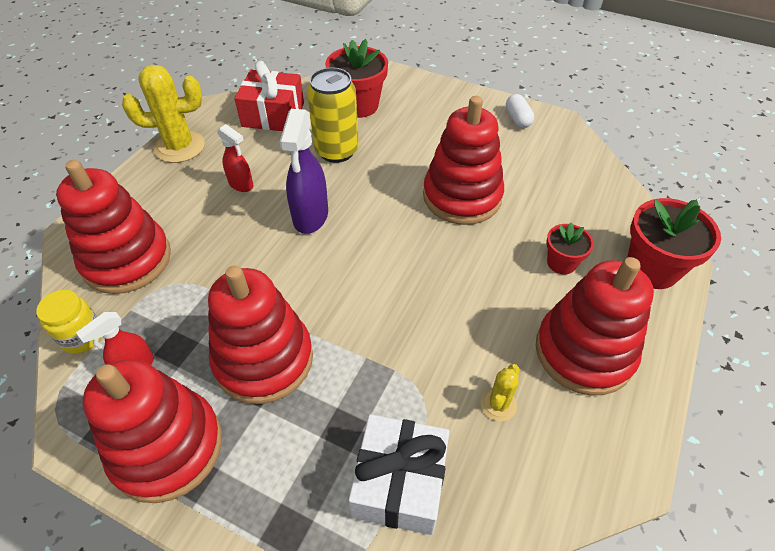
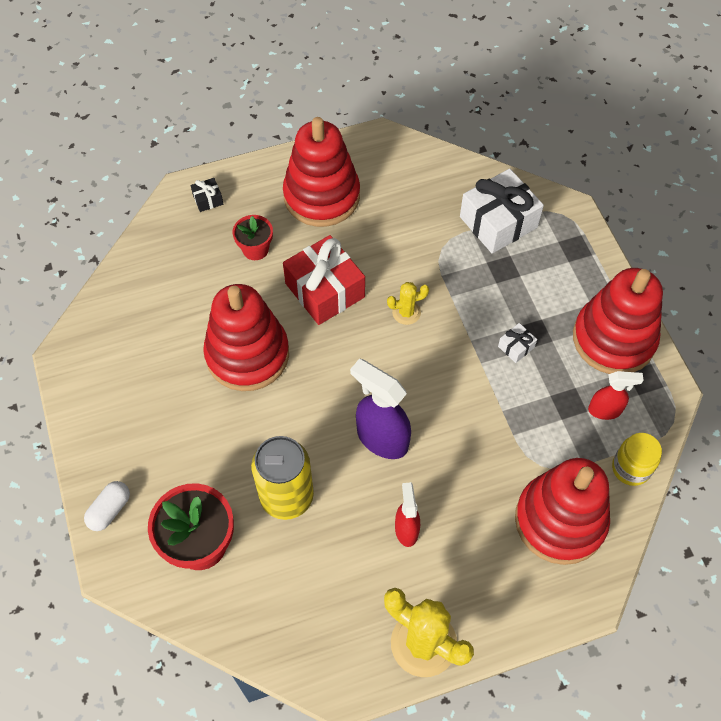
camera: 135 degrees left, 10 degrees up
red stacking toy [208,266,313,404] -> white gift [498,323,537,363]
red gift [234,61,304,131] -> red gift moved to [283,235,365,325]
purple spray bottle [280,109,328,234] -> purple spray bottle turned 105 degrees counterclockwise [350,359,411,459]
yellow cactus [481,364,520,421] -> yellow cactus moved to [387,282,429,325]
white capsule [506,94,534,128] -> white capsule moved to [84,481,130,531]
red flower pot [627,198,721,289] -> black gift [190,178,223,212]

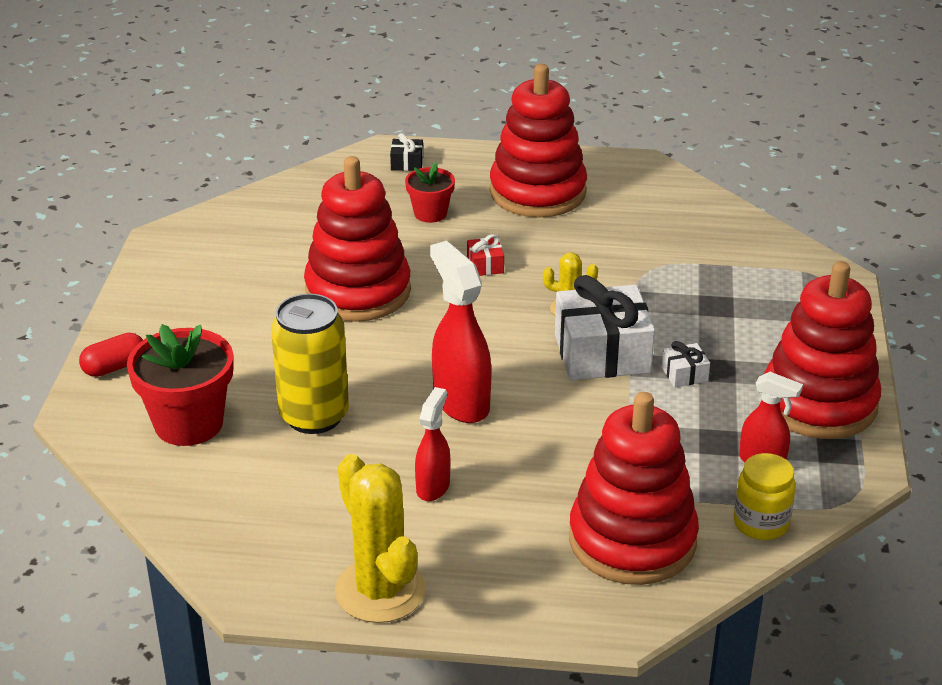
camera: 25 degrees right, 25 degrees down
white capsule [84,481,130,531] -> red capsule [79,333,143,377]
red gift [283,235,365,325] -> red gift [467,234,504,276], size x0.43
purple spray bottle [350,359,411,459] -> red spray bottle [430,241,492,423]
white gift [460,169,544,254] -> white gift moved to [555,275,655,380]

